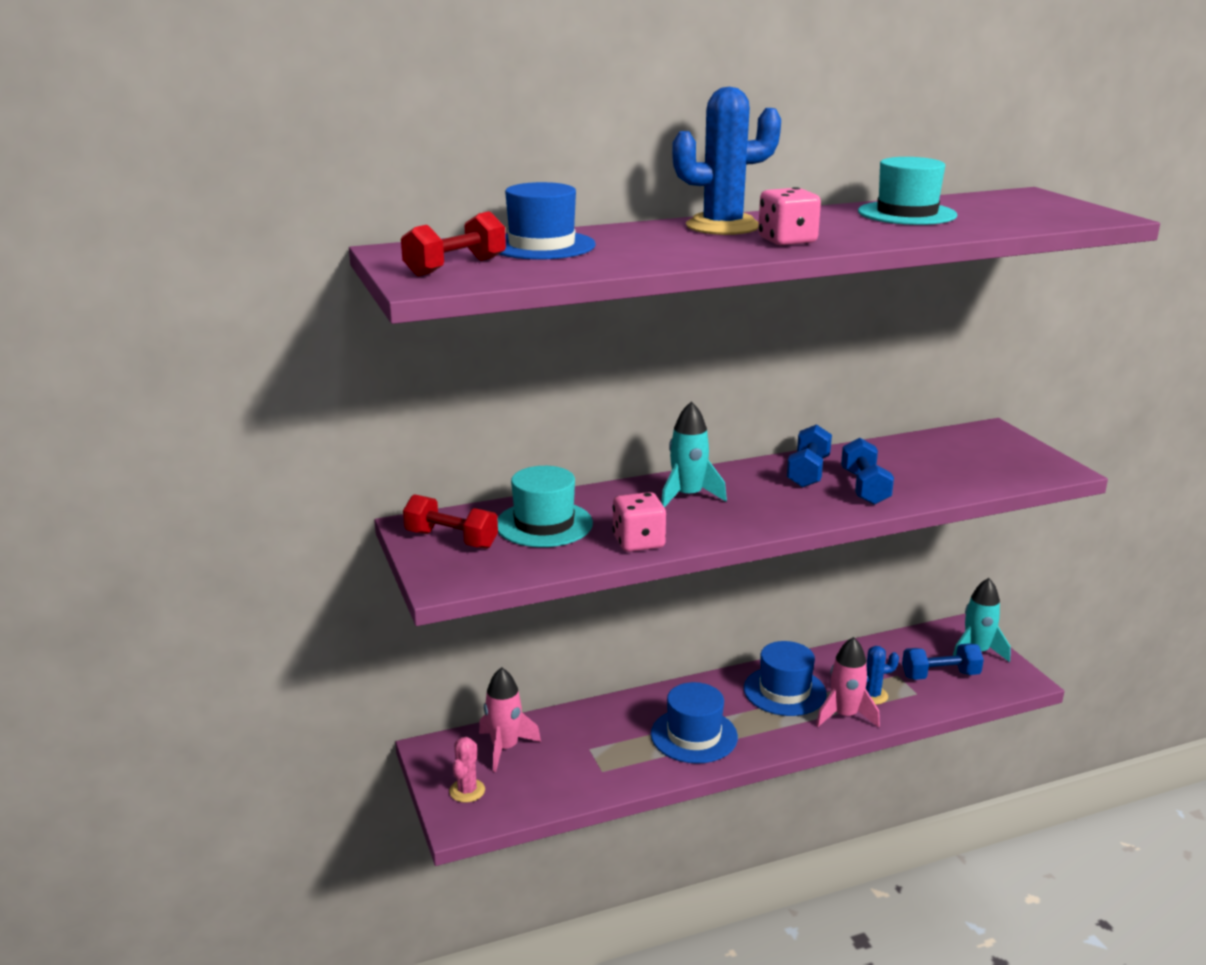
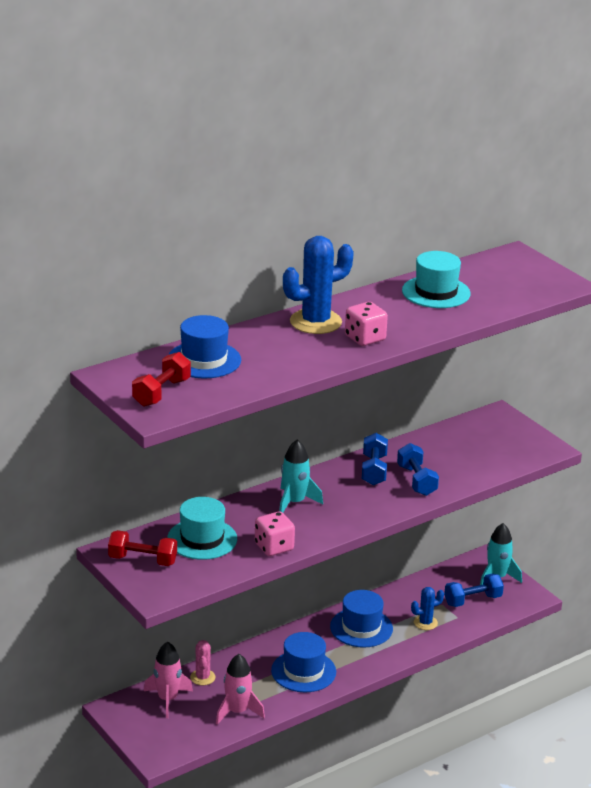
camera: 15 degrees left, 5 degrees up
pink cactus [449,737,485,803] -> pink cactus moved to [190,640,215,685]
pink rocket [816,637,880,728] -> pink rocket moved to [216,654,265,725]

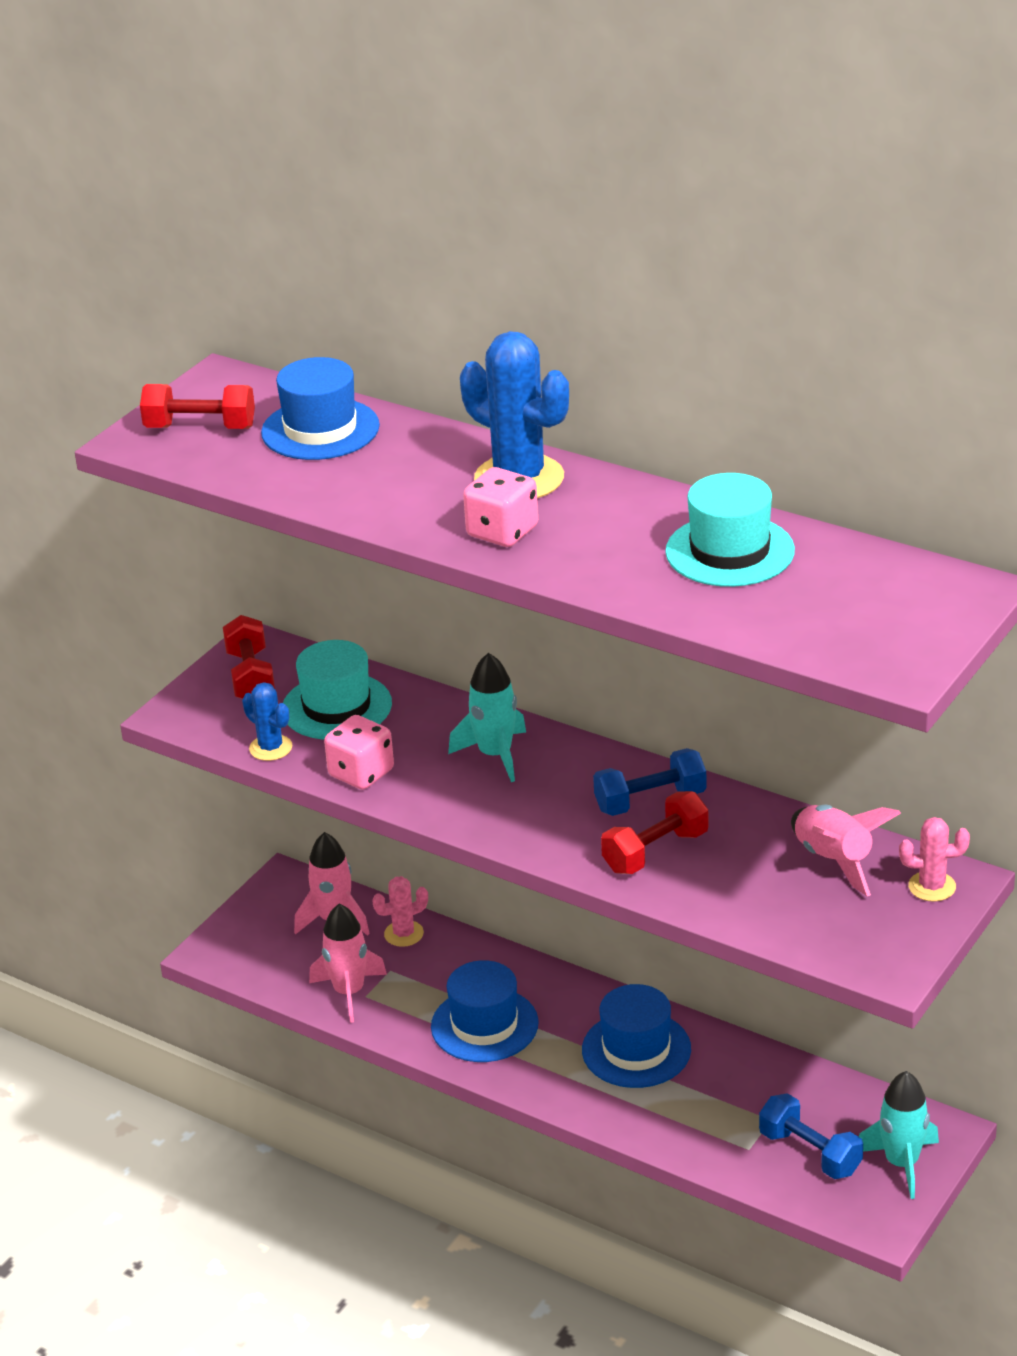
camera: 70 degrees right, 5 degrees up
blue dumbbell [397,443,439,496] -> red dumbbell [601,791,709,874]
blue cactus [411,587,444,630] -> blue cactus moved to [242,682,292,761]
none -> pink rocket [791,805,901,896]
none -> pink cactus [899,817,970,902]

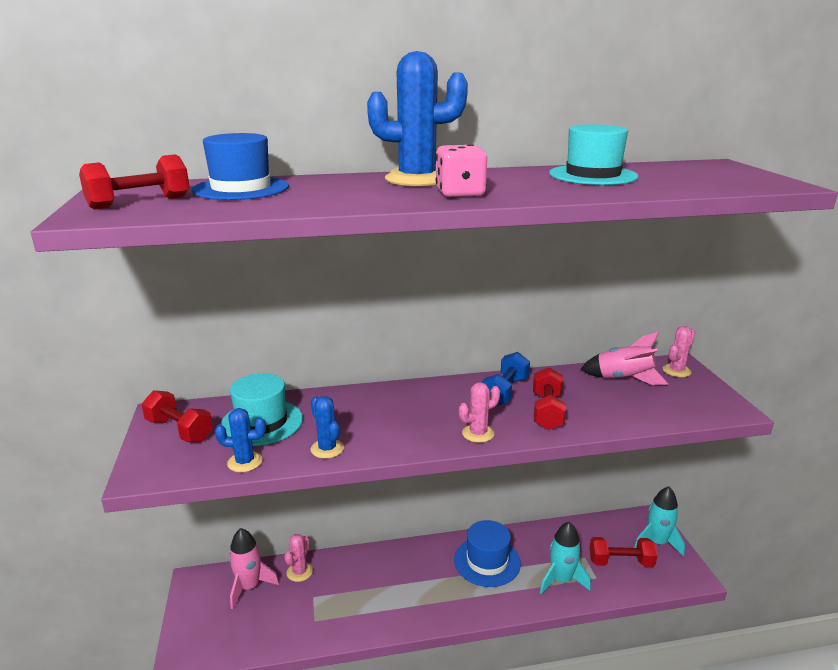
camera: 45 degrees left, 10 degrees down
pink rocket [309,904,387,1023] -> none
pink dice [324,715,394,790] -> blue cactus [311,396,344,459]
blue hat [431,960,539,1062] -> none
turquoise rocket [448,653,526,782] -> turquoise rocket moved to [540,522,591,594]
blue dumbbell [759,1093,863,1179] -> red dumbbell [589,537,658,567]
none -> pink cactus [459,382,500,443]

